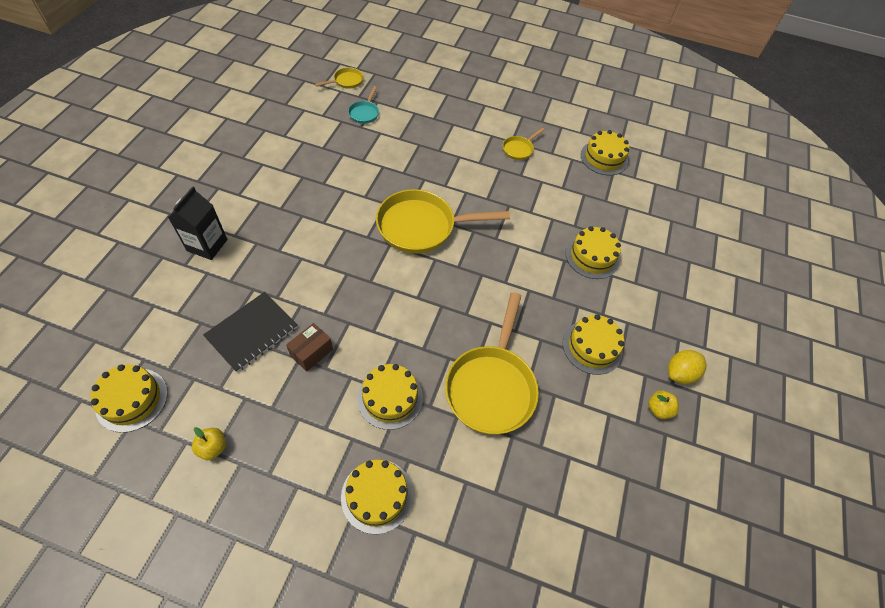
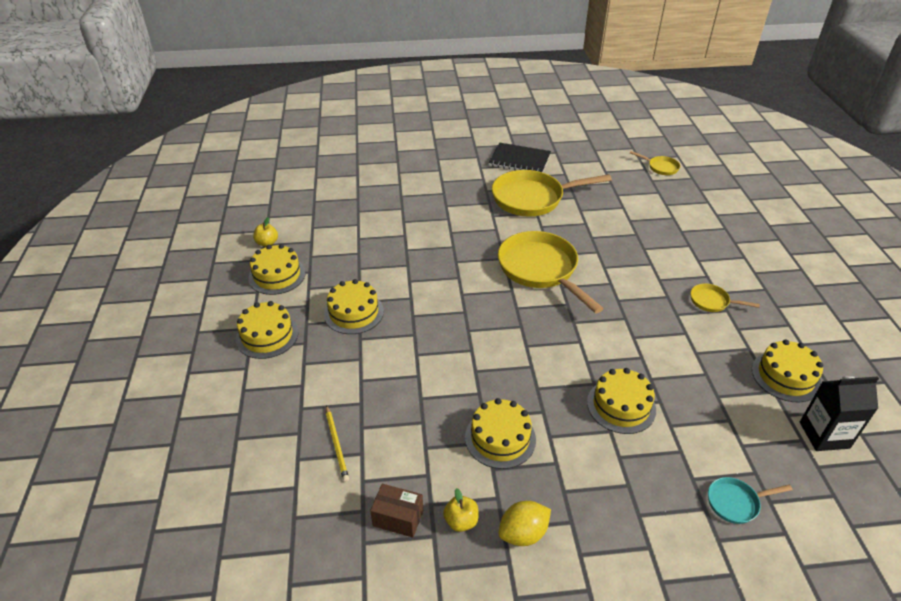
camera: 70 degrees right, 15 degrees down
yellow cake [91,364,168,433] -> yellow cake moved to [248,244,306,295]
black carton [168,186,228,260] -> black carton moved to [800,376,879,451]
black notebook [203,292,298,373] -> black notebook moved to [489,143,551,172]
brown box [286,323,333,372] -> brown box moved to [370,484,423,538]
turquoise pan [348,86,379,124] -> turquoise pan moved to [708,477,792,524]
yellow pan [445,292,539,434] -> yellow pan moved to [492,170,612,217]
yellow lemon [668,350,706,384] -> yellow lemon turned 60 degrees counterclockwise [499,501,551,546]
none -> yellow pencil [326,405,349,482]

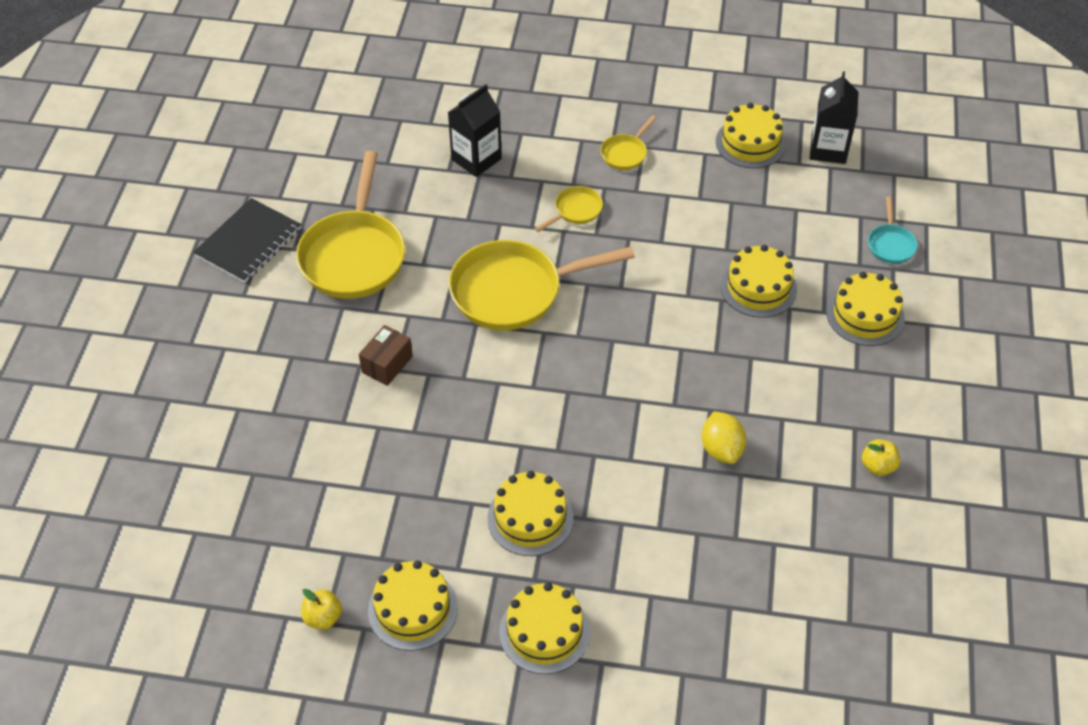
camera: 75 degrees left, 10 degrees up
yellow pencil [326,405,349,482] -> none
brown box [370,484,423,538] -> brown box moved to [359,325,413,386]
yellow cake [465,398,536,469] -> yellow cake moved to [826,272,905,346]
yellow lemon [499,501,551,546] -> yellow lemon moved to [702,411,746,464]
yellow pan [630,151,680,175] -> yellow pan moved to [534,186,603,232]
none -> black carton [448,84,502,177]

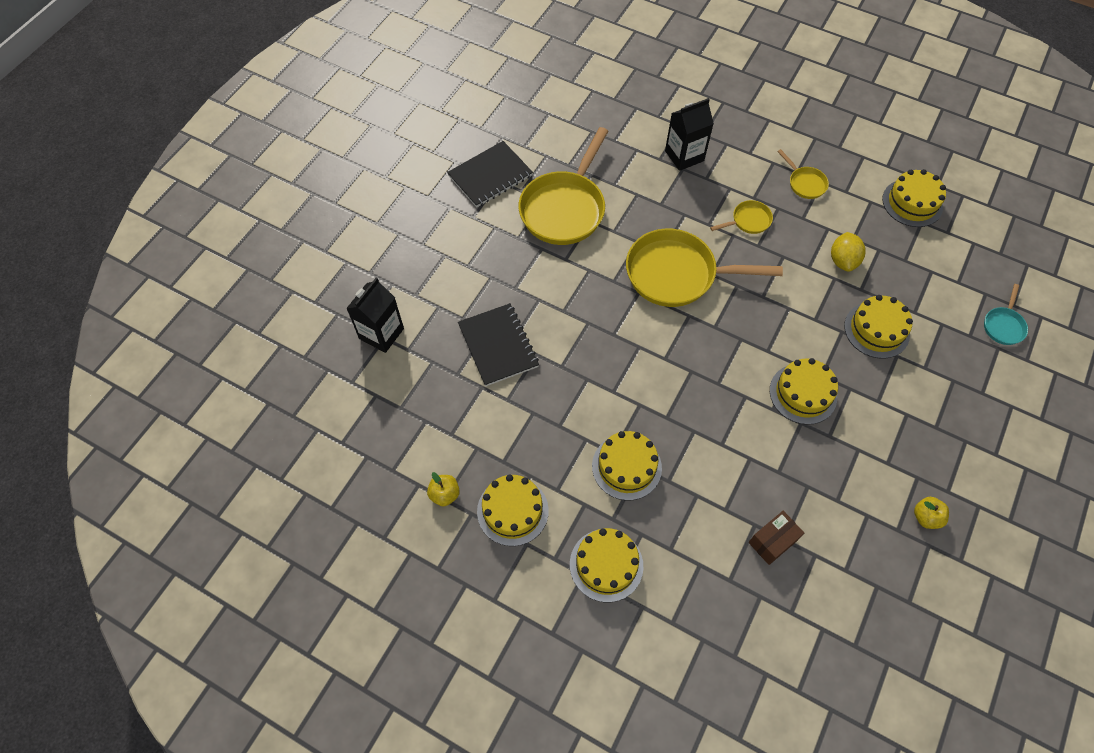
camera: 20 degrees right, 10 degrees up
brown box [359,325,413,386] -> brown box moved to [748,511,804,565]
yellow pan [601,115,657,170] -> yellow pan turned 90 degrees counterclockwise [777,149,829,199]
yellow lemon [702,411,746,464] -> yellow lemon moved to [831,232,866,272]
black carton [810,71,859,164] -> black carton moved to [346,278,404,353]
yellow cake [826,272,905,346] -> yellow cake moved to [770,358,838,425]
none -> black notebook [458,303,539,386]

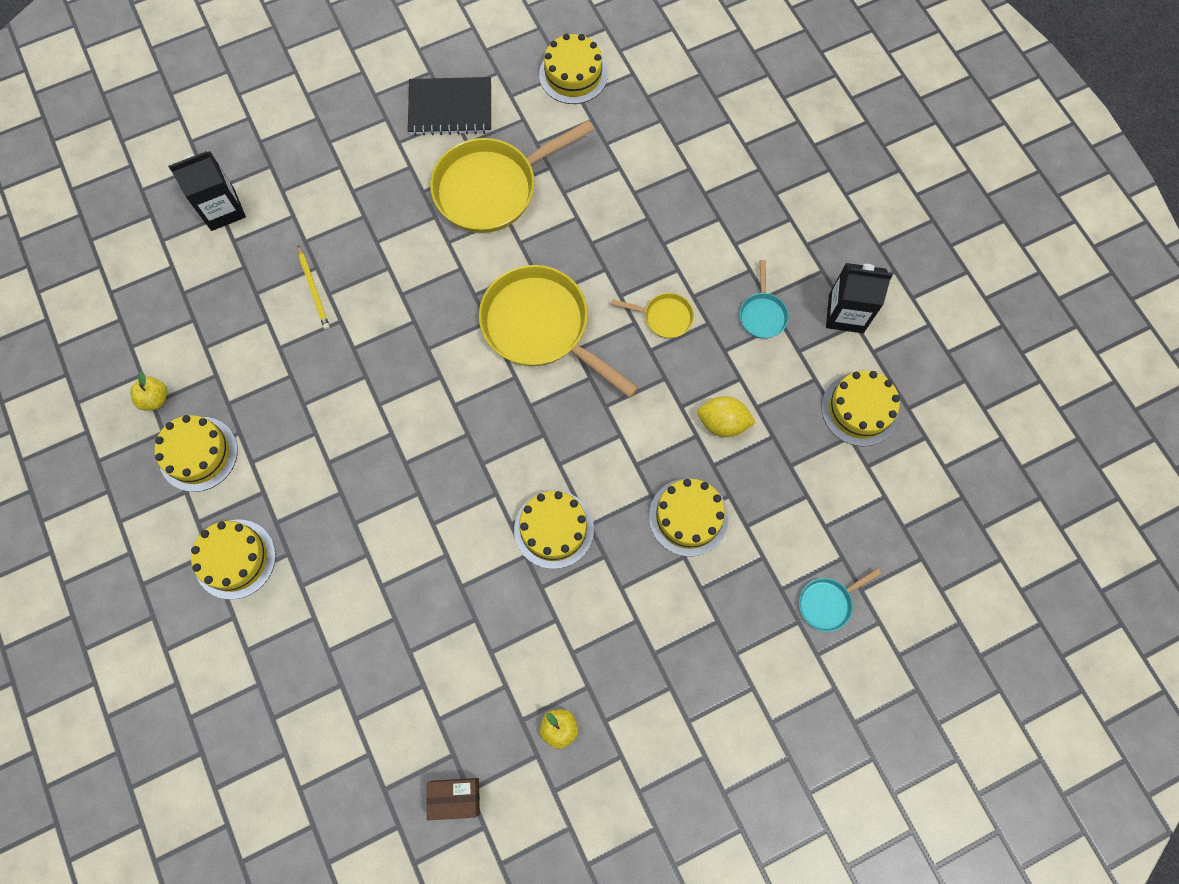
camera: 35 degrees right, 10 degrees up
black notebook [458,303,539,386] -> yellow pencil [298,246,330,330]
yellow cake [592,431,662,500] -> yellow cake moved to [539,33,608,104]
black carton [665,98,714,171] -> black carton moved to [826,263,893,333]
brown box [748,511,804,565] -> brown box moved to [426,778,480,820]
yellow pan [777,149,829,199] -> turquoise pan [740,260,789,339]
yellow lemon [831,232,866,272] -> yellow lemon turned 60 degrees clockwise [697,396,756,437]

